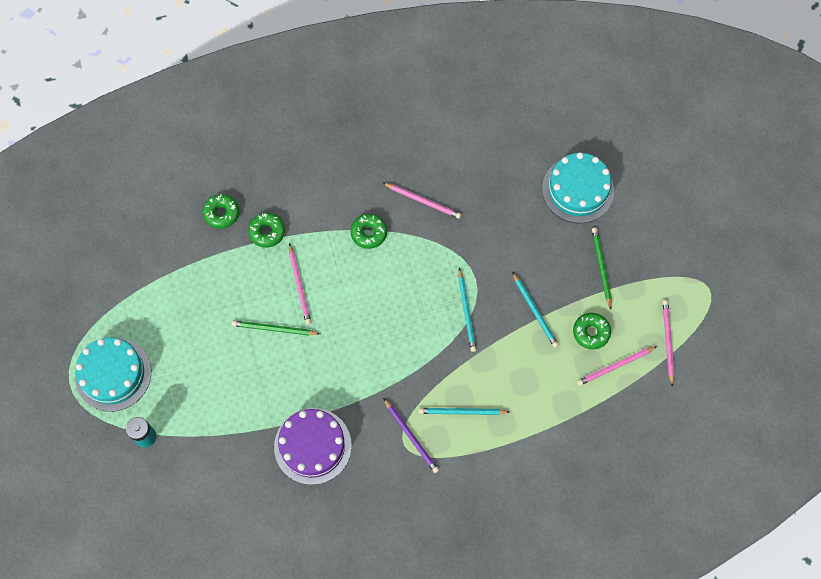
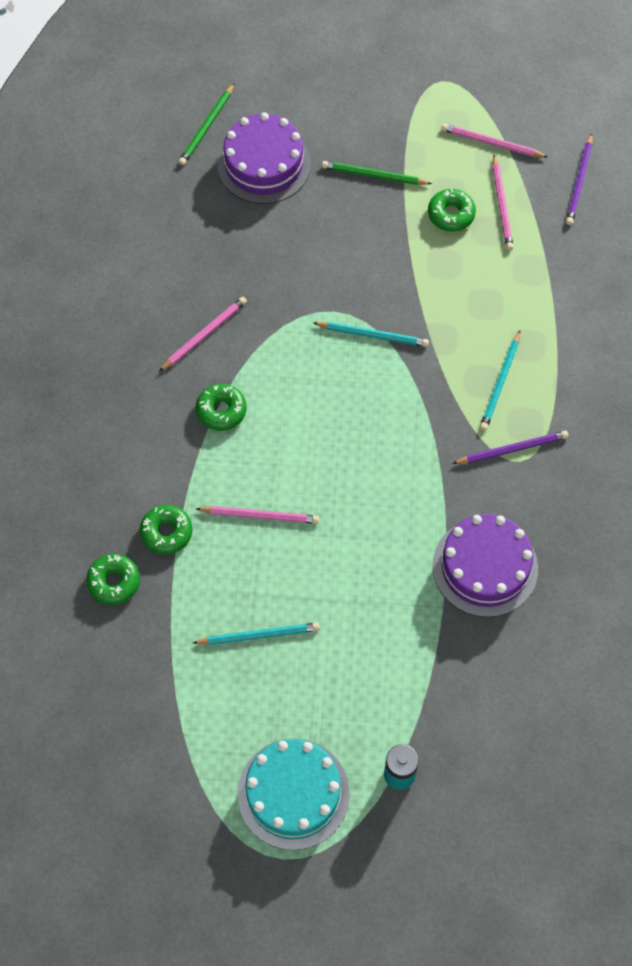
camera: 70 degrees left, 5 degrees down
green pencil [232,320,320,335] -> green pencil moved to [179,83,235,165]
turquoise pencil [512,272,559,348] -> turquoise pencil moved to [193,623,320,645]
turquoise cake [542,152,614,223] -> purple cake [217,112,311,204]
none -> purple pencil [566,133,592,225]

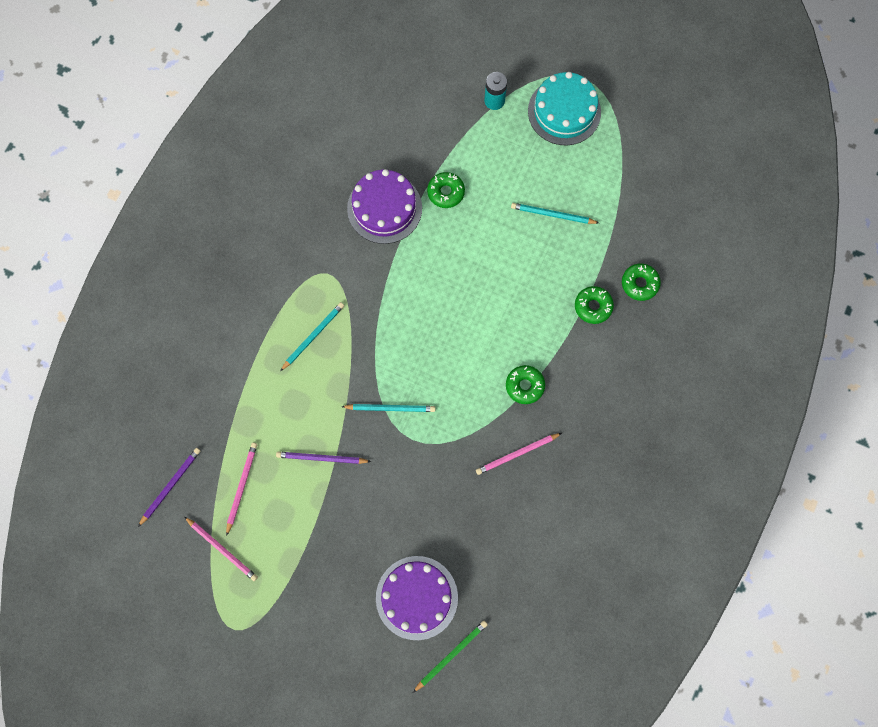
camera: 160 degrees left, 10 degrees up
pink pencil [196,506,319,524] -> none
turquoise pencil [313,322,429,347] -> turquoise pencil turned 150 degrees clockwise [341,404,435,412]
green pencil [322,161,432,185] -> none
green donut [428,188,476,232] -> green donut moved to [427,172,465,208]
purple pencil [452,431,569,464] -> purple pencil moved to [276,451,371,464]

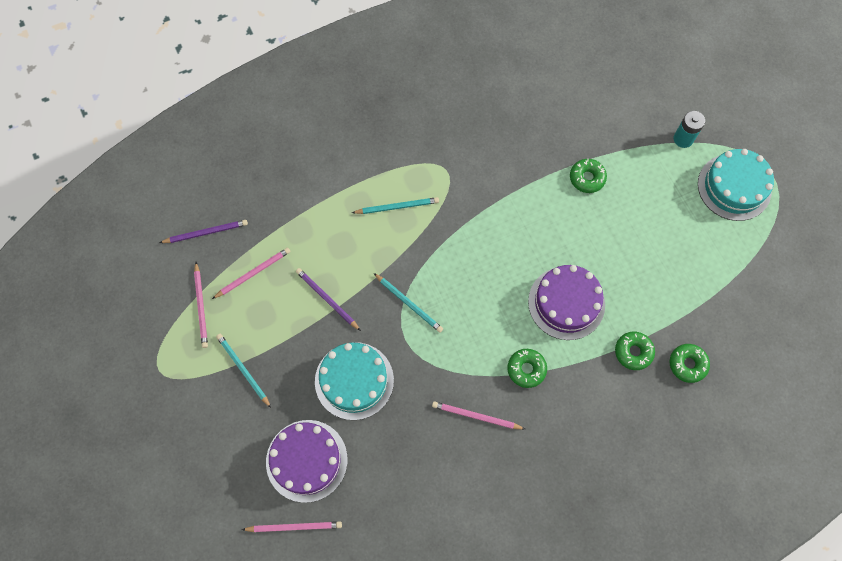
camera: 40 degrees right, 5 degrees down
purple cake [347,169,422,244] -> purple cake moved to [528,265,605,340]
green pencil [413,621,488,693] -> pink pencil [242,521,342,532]
turquoise pencil [511,203,599,224] -> turquoise pencil moved to [216,334,271,408]
none -> turquoise cake [315,342,394,420]

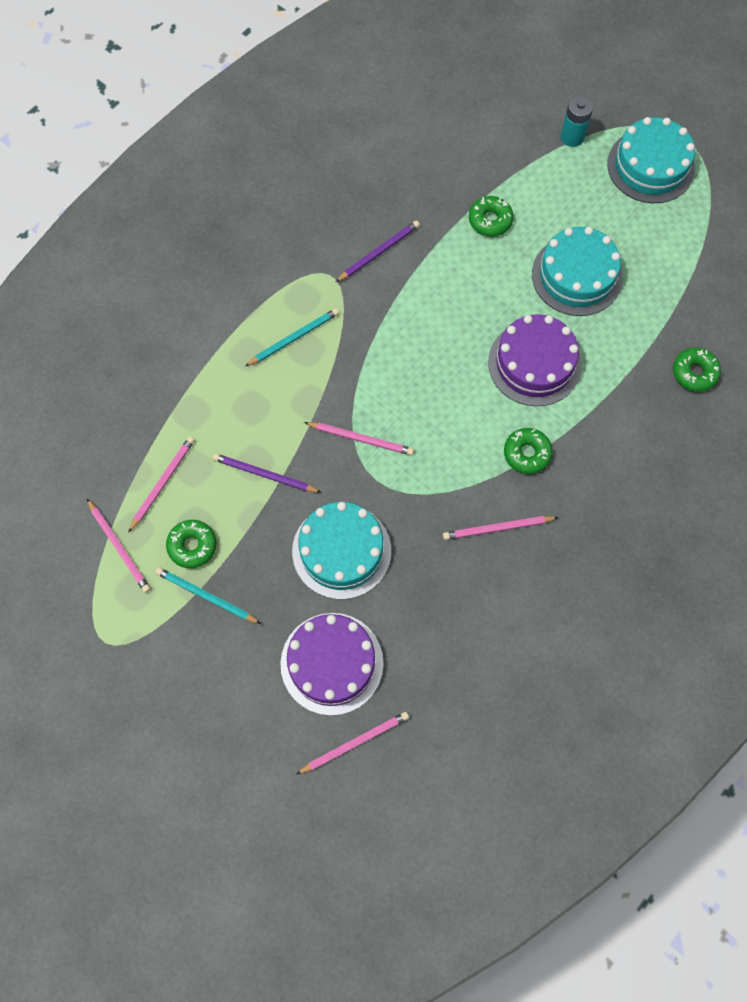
camera: 25 degrees left, 0 degrees up
purple pencil [159,220,248,243] -> purple pencil moved to [336,221,420,282]
turquoise pencil [374,273,443,332] -> pink pencil [304,422,414,456]
green donut [615,332,655,370] -> green donut moved to [166,520,216,568]
none -> turquoise cake [532,227,623,316]

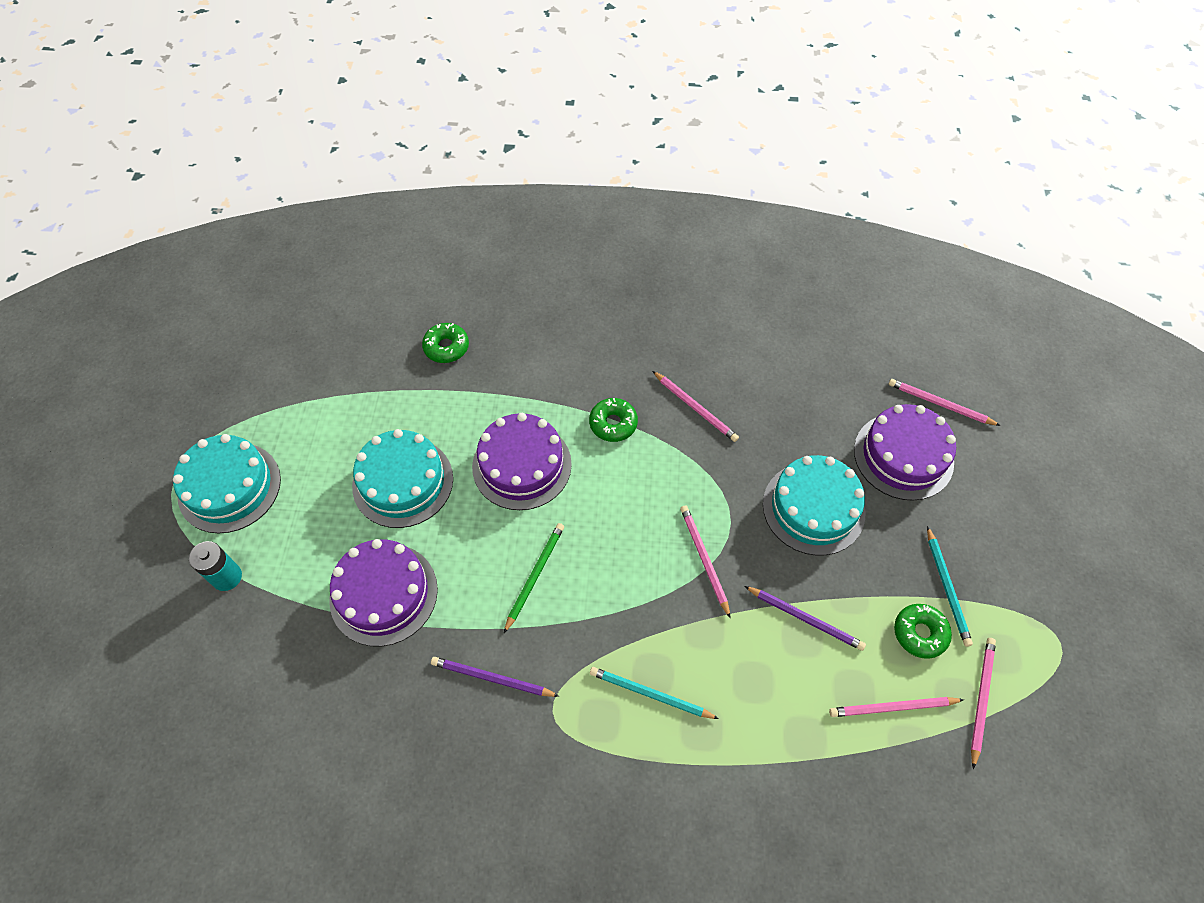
camera: 125 degrees left, 10 degrees down
purple pencil [213,453,322,493] -> purple pencil turned 45 degrees counterclockwise [744,586,866,651]
green donut [469,196,514,237] -> purple cake [329,539,438,646]
none -> green pencil [504,523,564,633]

